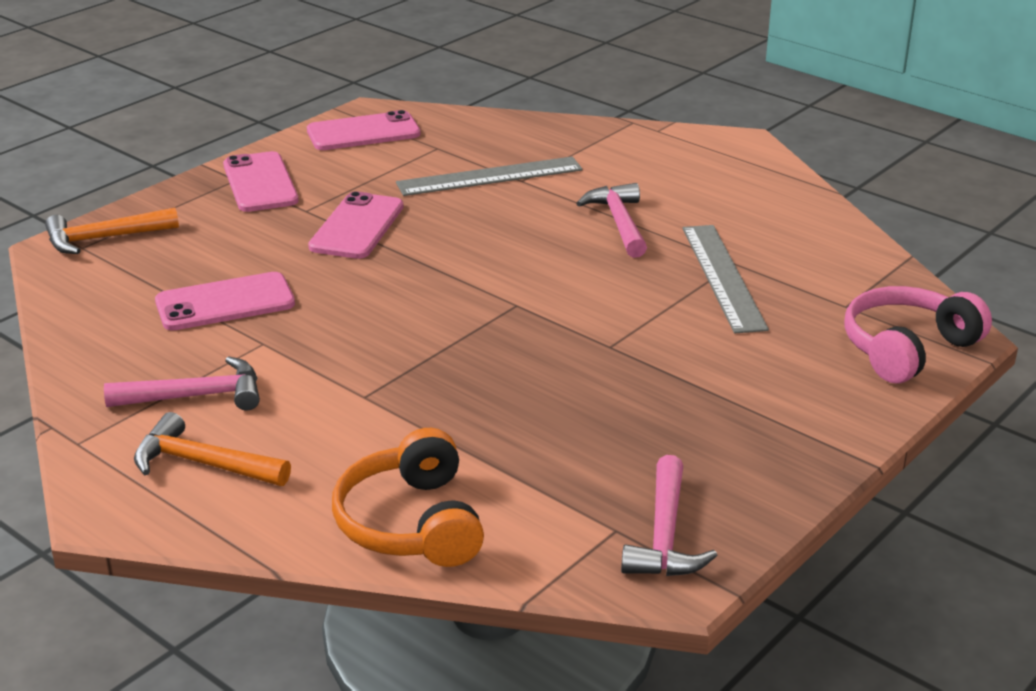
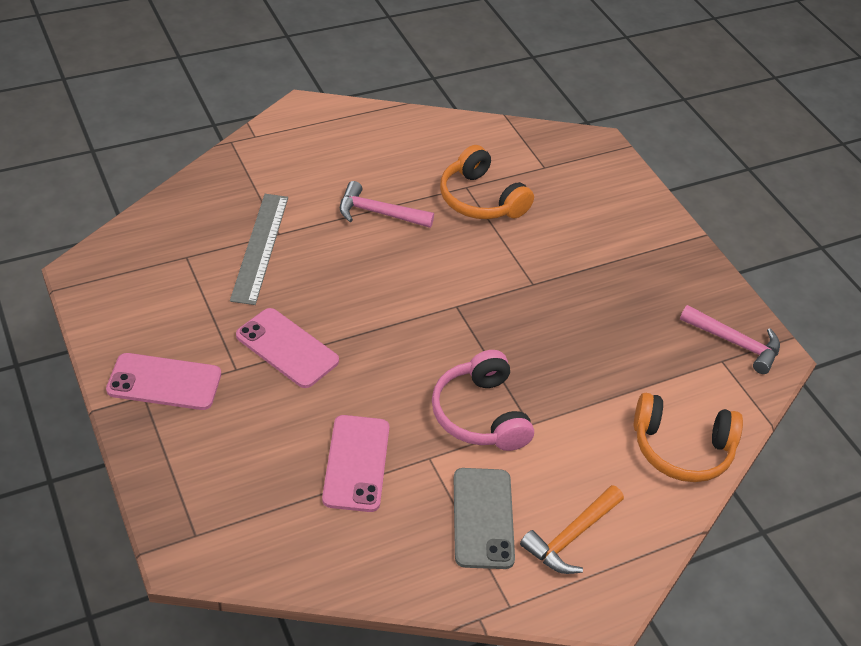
camera: 70 degrees left, 15 degrees up
orange hammer [45,208,179,254] -> none
pink hammer [104,356,260,410] -> grey phone [453,468,515,569]
pink phone [307,110,421,150] -> none
grey ruler [683,225,769,333] -> orange headphones [440,145,534,219]
pink headphones [844,286,992,384] -> pink headphones moved to [432,350,534,451]

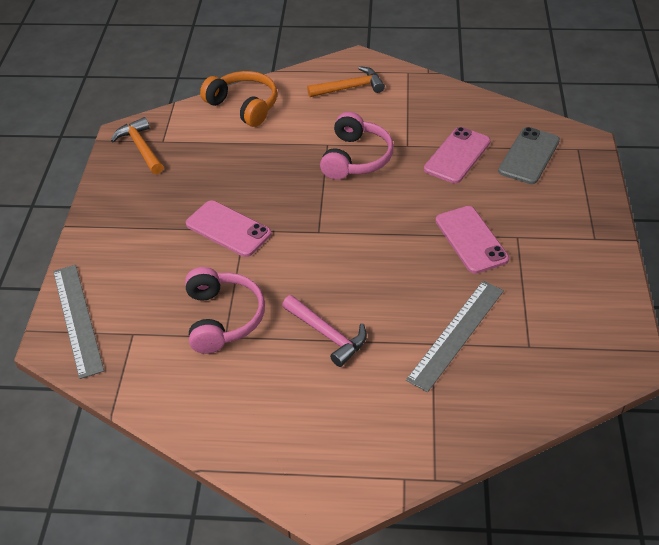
camera: 145 degrees left, 0 degrees up
pink phone [106,353,221,410] -> pink phone moved to [186,200,271,257]
orange headphones [440,145,534,219] -> pink headphones [185,267,265,354]
grey phone [453,468,515,569] -> grey phone moved to [498,127,560,184]
pink hammer [680,305,780,374] -> orange hammer [111,117,164,174]
none -> grey ruler [53,265,104,379]

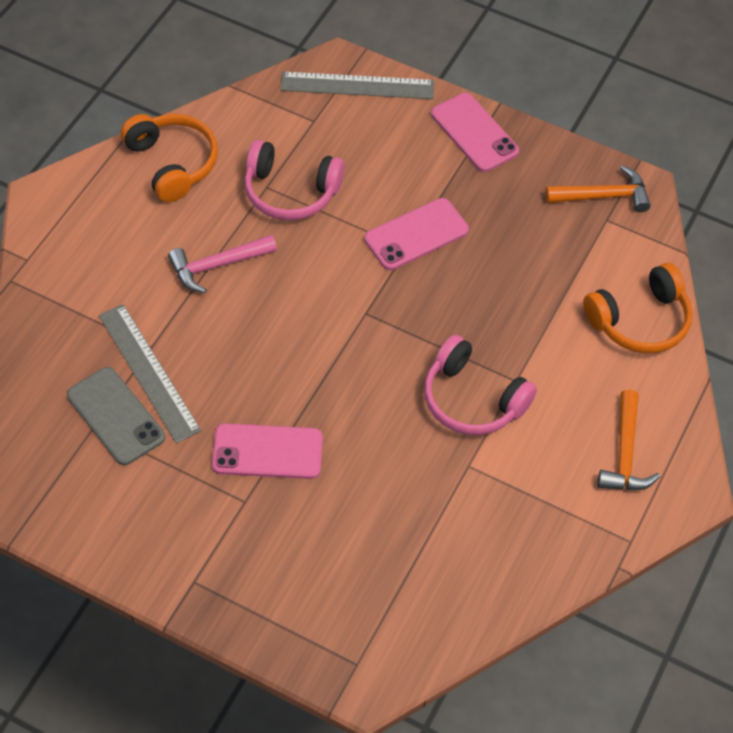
camera: 110 degrees right, 10 degrees up
pink phone [424,127,491,184] -> pink phone moved to [431,93,519,172]
grey phone [498,127,560,184] -> grey phone moved to [67,367,165,465]
none -> orange headphones [121,114,218,202]

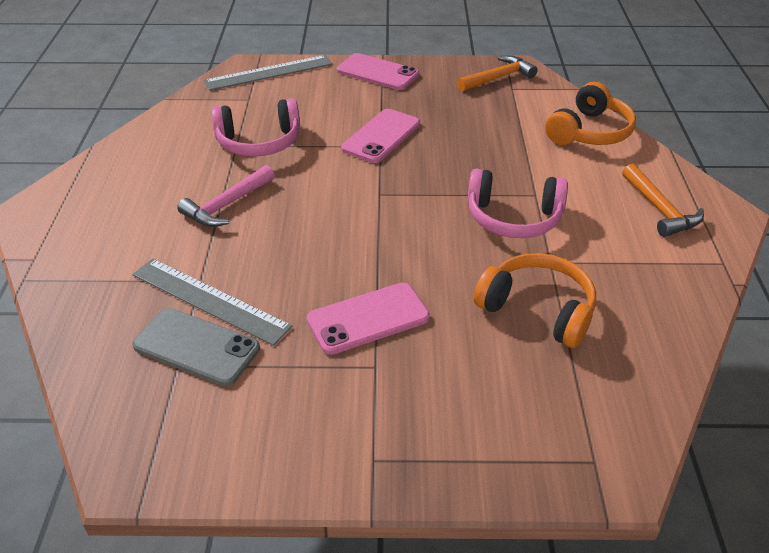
camera: 25 degrees left, 15 degrees down
orange headphones [121,114,218,202] -> orange headphones moved to [474,253,596,348]

